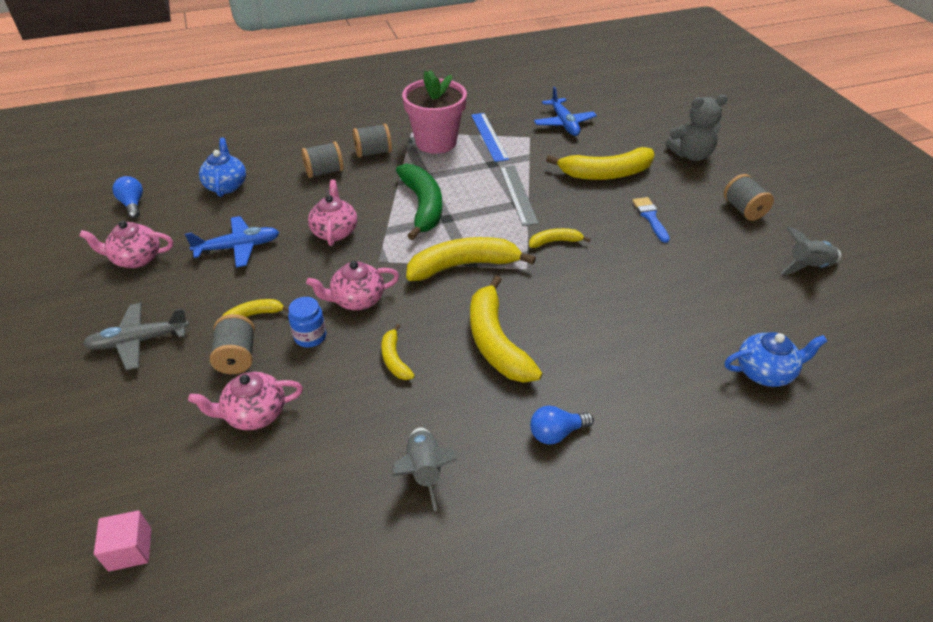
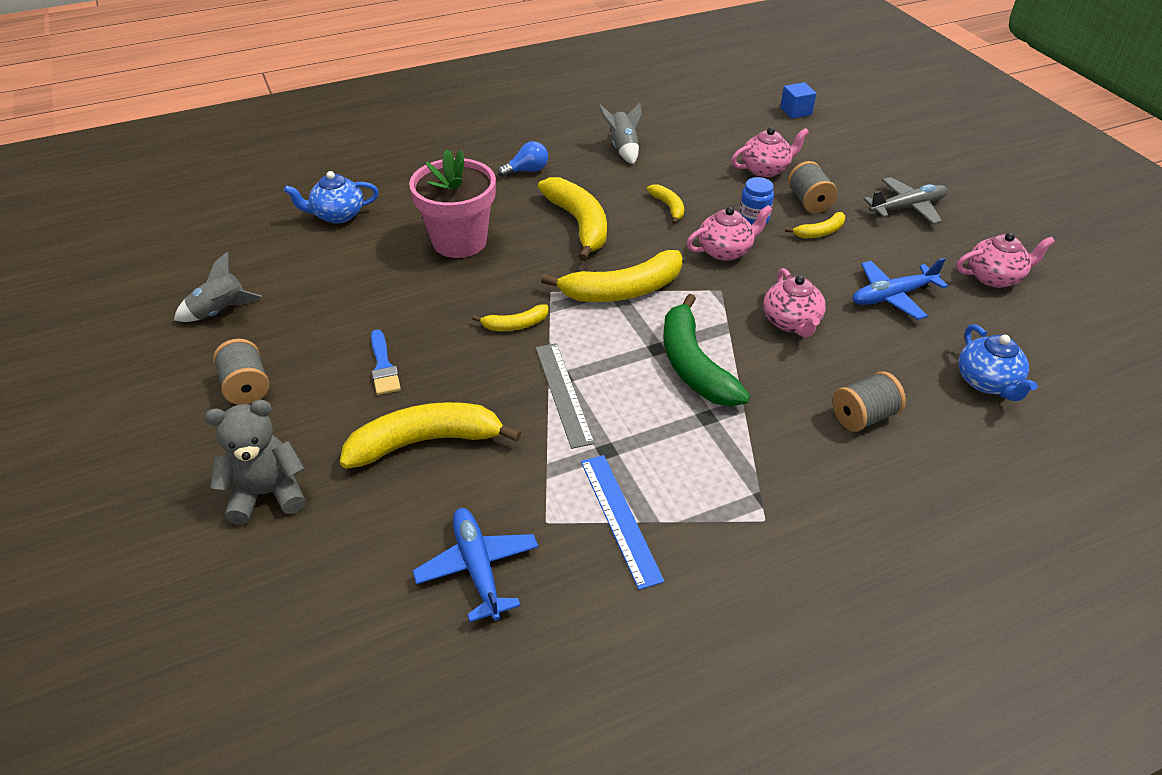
camera: 175 degrees right, 0 degrees up
pink cube [94,510,152,572] -> blue cube [780,82,816,119]
blue light bulb [112,176,143,218] -> none
grey spool [353,124,392,158] -> none
pink flower pot [402,70,467,154] -> pink flower pot moved to [409,149,496,258]

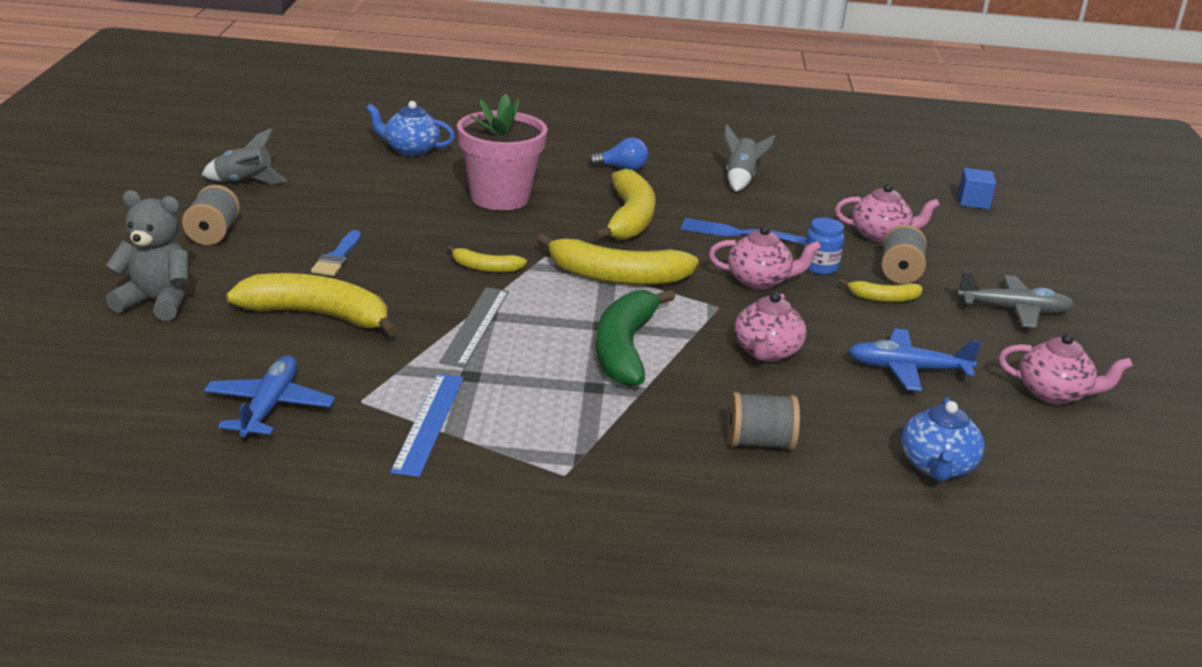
camera: 25 degrees right, 15 degrees down
yellow banana [647,184,684,224] -> blue fork [681,218,806,245]

